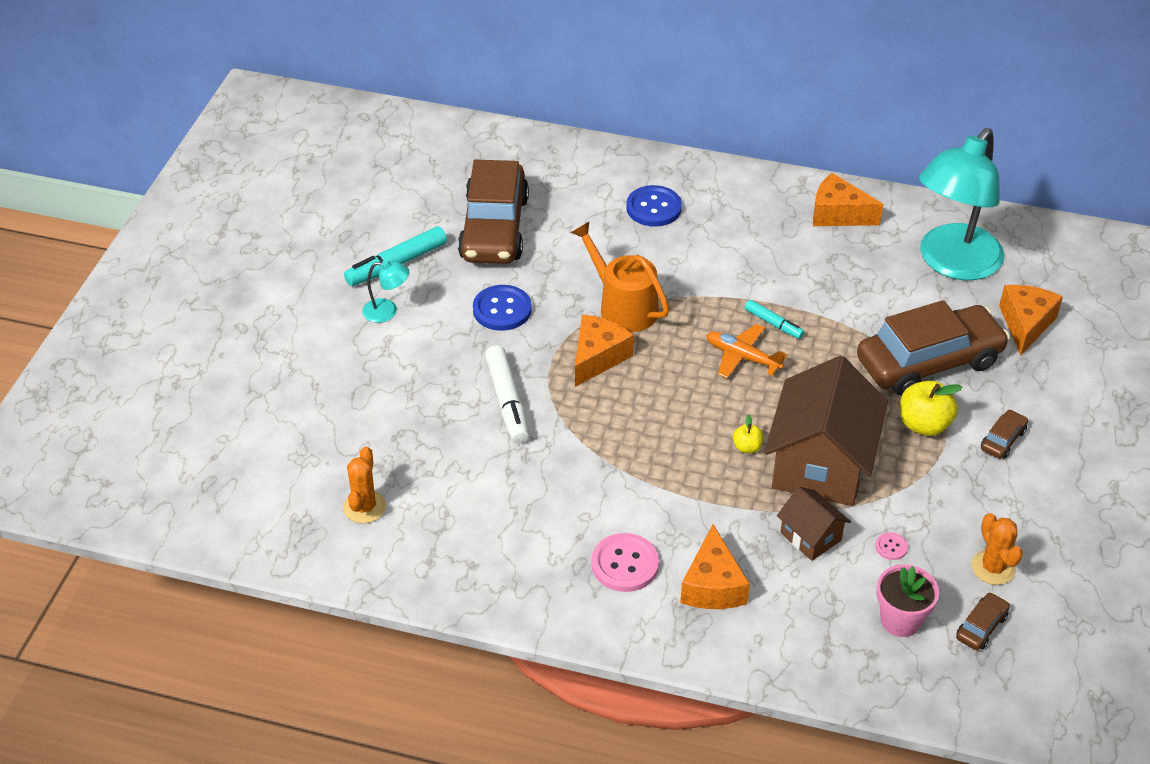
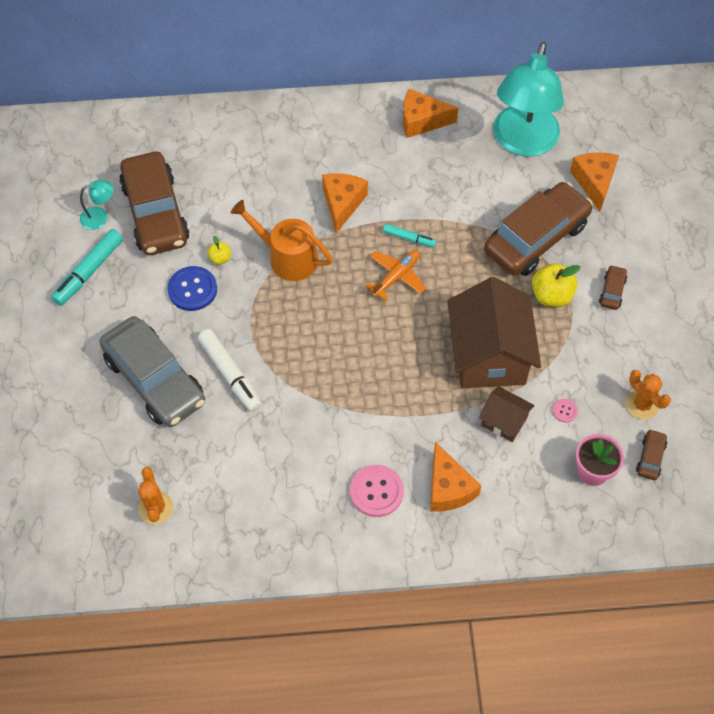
camera: 20 degrees left, 15 degrees up
turquoise lamp [362,260,410,323] -> turquoise lamp moved to [80,180,113,230]
orange cheese [575,315,634,387] -> orange cheese moved to [322,173,368,233]
blue button [626,185,682,227] -> none
orange plane [707,324,787,378] -> orange plane turned 120 degrees clockwise [365,250,426,301]
yellow apple [733,415,764,453] -> yellow apple moved to [207,236,231,264]
none -> grey car [99,316,205,427]

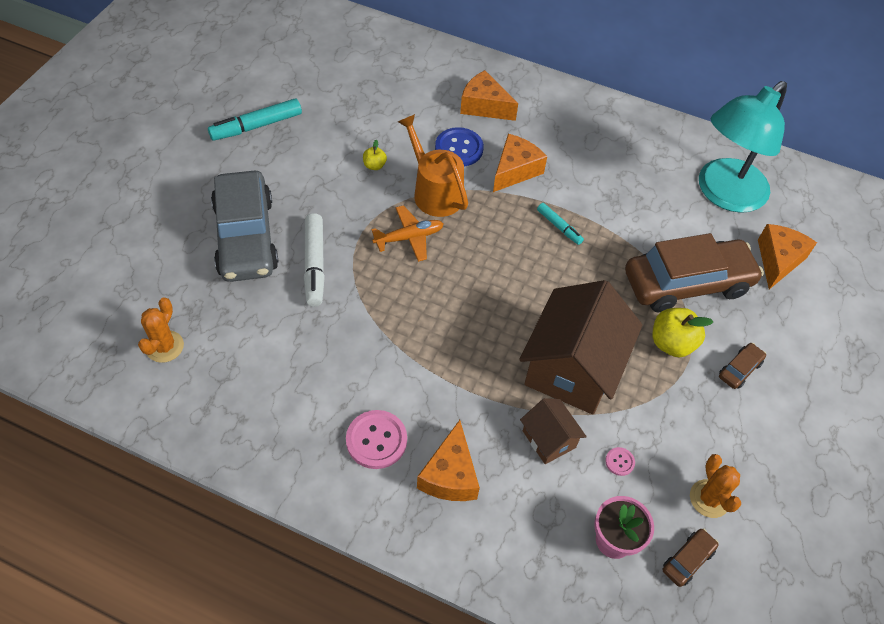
camera: 25 degrees right, 5 degrees down
turquoise lamp [80,180,113,230] -> none
brown car [119,152,190,255] -> none
blue button [167,266,217,311] -> blue button moved to [435,127,484,166]
orange plane [365,250,426,301] -> orange plane moved to [371,205,444,262]
orange cheese [403,89,458,138] -> orange cheese moved to [460,70,518,121]

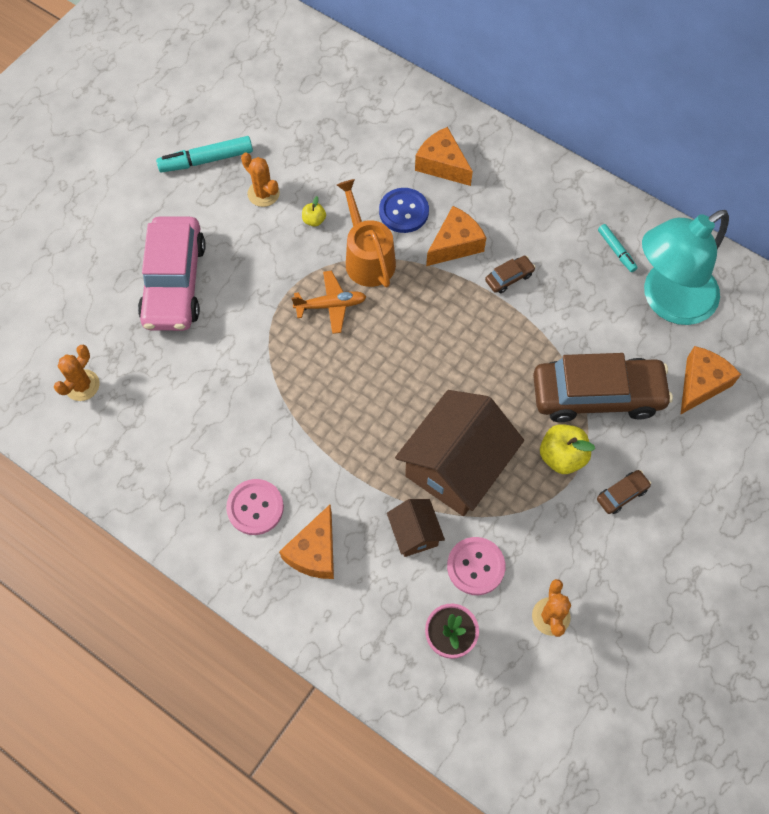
camera: 15 degrees right, 10 degrees up
grey car [211,171,278,282] -> pink car [138,216,206,331]
white marker [304,213,325,307] -> none
turquoise marker [537,203,584,245] -> turquoise marker moved to [598,224,638,272]
pink button [605,447,635,476] -> pink button [447,537,506,595], size x2.09
brown car [663,528,719,587] -> brown car moved to [485,256,536,293]
none -> orange cactus [241,152,280,207]

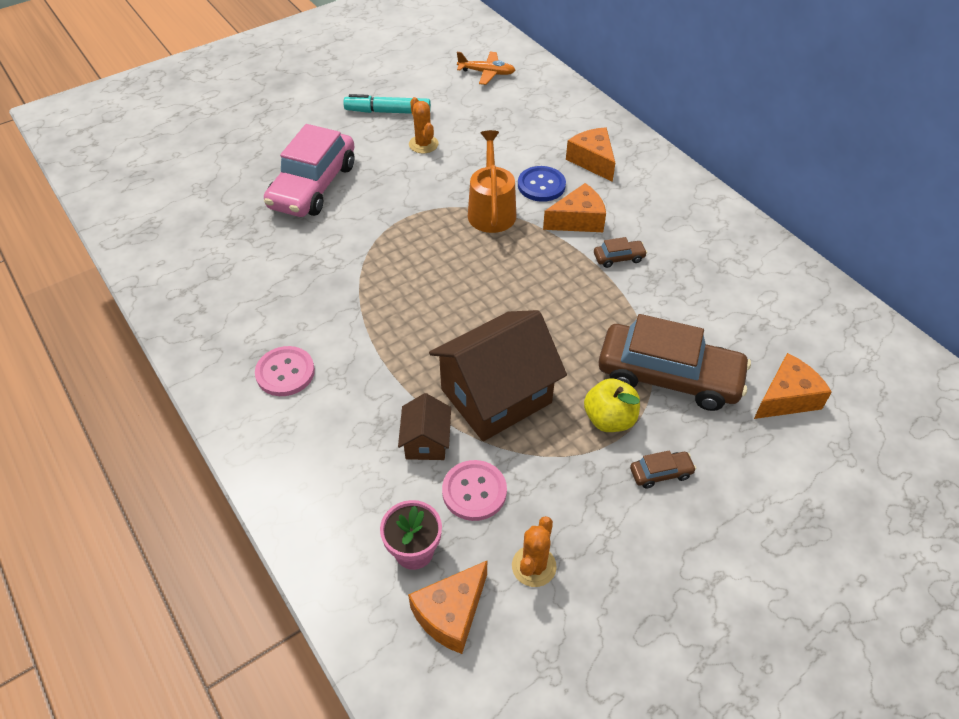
camera: 20 degrees right, 15 degrees down
orange cactus [54,345,100,401] -> none
orange cheese [279,505,334,579] -> orange cheese moved to [408,561,487,654]
orange plane [292,271,366,334] -> orange plane moved to [457,52,515,85]
yellow apple [302,196,326,227] -> none
turquoise marker [598,224,638,272] -> none
turquoise lamp [642,210,729,325] -> none

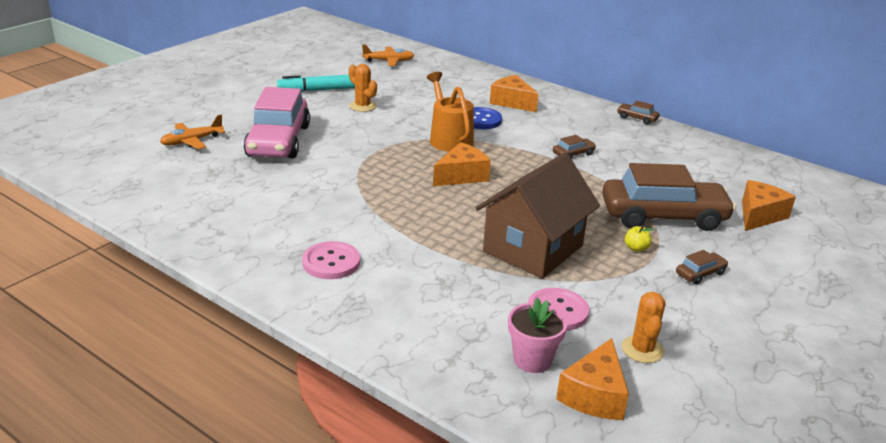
camera: 20 degrees left, 20 degrees down
brown house [398,393,451,460] -> none
orange cheese [543,183,606,232] -> orange cheese moved to [433,142,491,186]
yellow apple [584,378,640,432] -> yellow apple [625,226,654,252], size x0.54
none -> orange plane [160,114,226,149]
none -> brown car [617,101,659,124]

